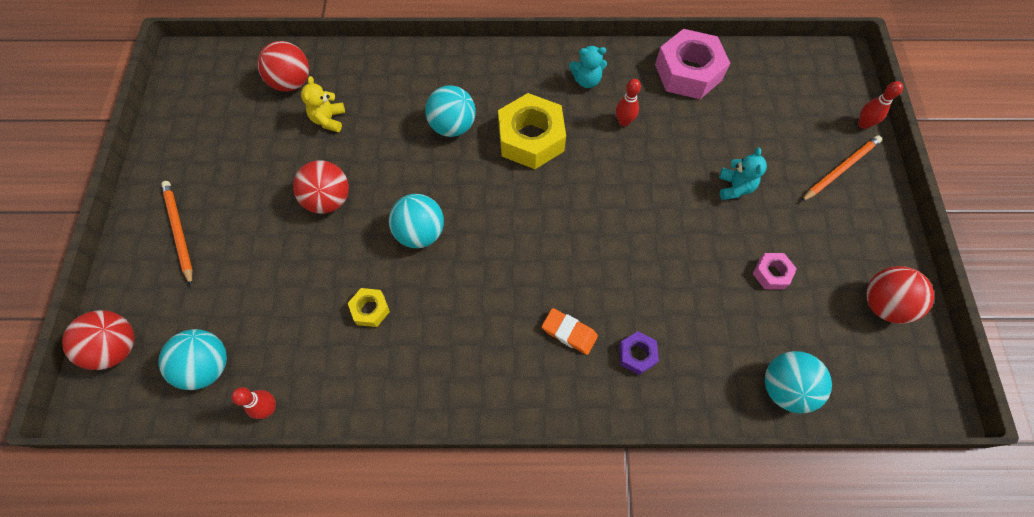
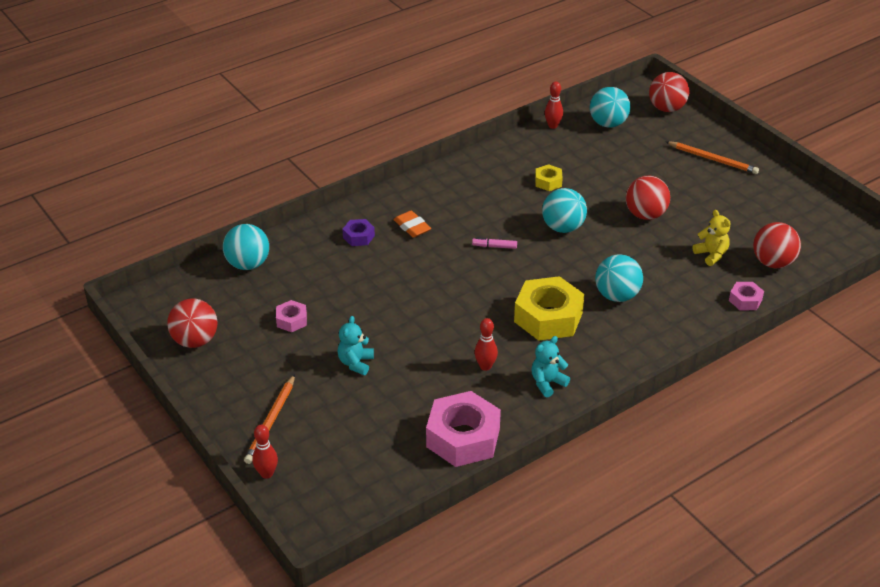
camera: 145 degrees right, 25 degrees down
orange eraser [542,308,598,355] -> orange eraser turned 60 degrees clockwise [394,211,431,238]
turquoise teddy bear [719,147,767,200] -> turquoise teddy bear turned 45 degrees clockwise [337,316,374,375]
none -> pink marker [472,237,517,249]
none -> pink nut [729,282,764,310]

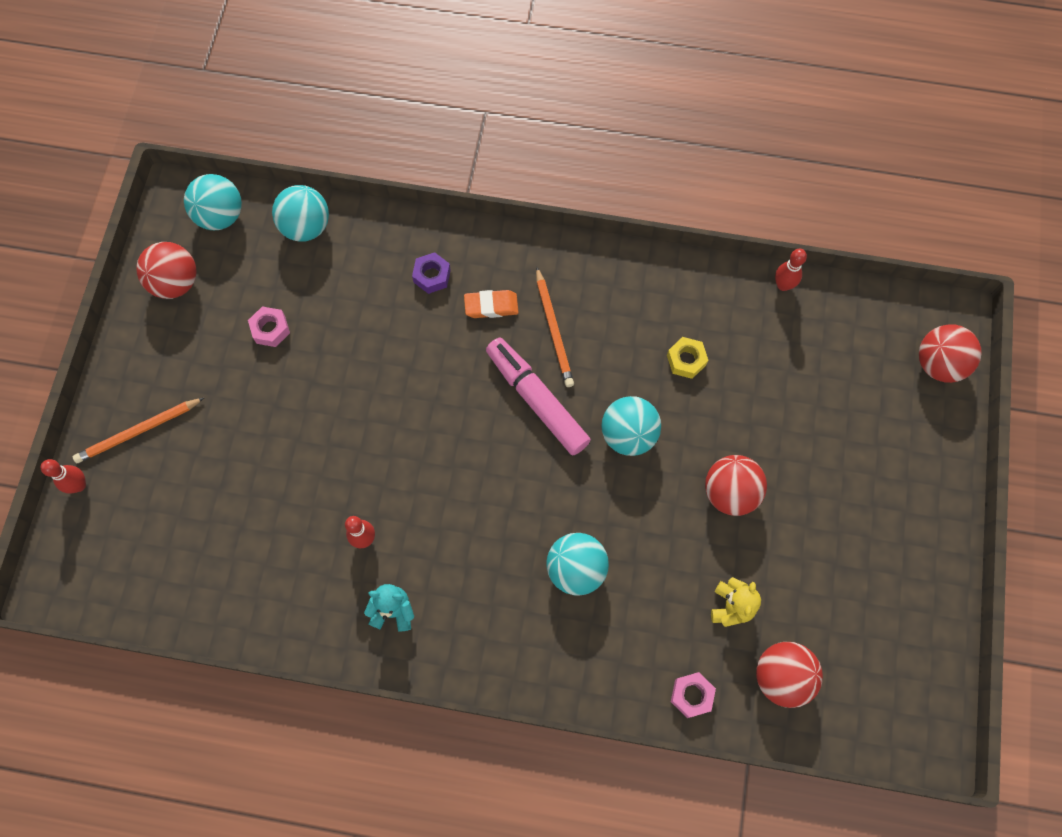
camera: 45 degrees right, 30 degrees up
turquoise teddy bear [337,316,374,375] -> none
orange eraser [394,211,431,238] -> orange eraser turned 75 degrees clockwise [464,290,519,318]
pink nut [426,391,501,467] -> none
pink marker [472,237,517,249] -> pink marker [486,338,591,456], size x2.46
yellow nut [514,276,584,341] -> none
turquoise ball [590,87,630,127] -> turquoise ball moved to [184,174,242,230]
orange pencil [665,141,759,174] -> orange pencil moved to [536,266,574,387]

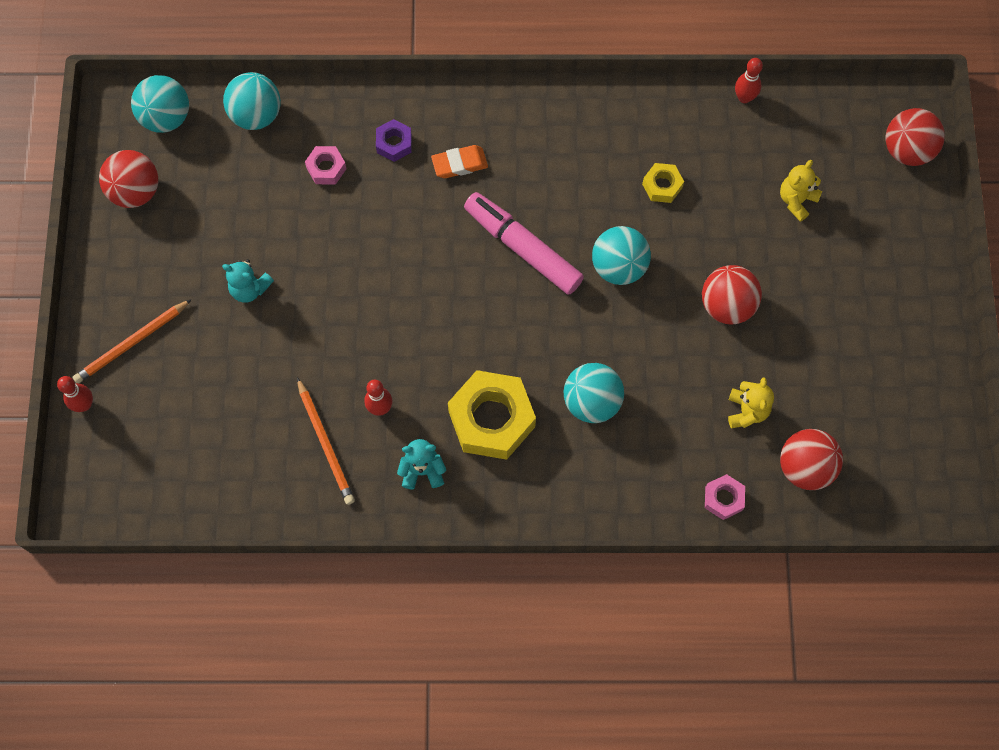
camera: 10 degrees left, 0 degrees up
pink nut [248,306,290,347] -> pink nut moved to [305,146,347,185]
orange pencil [536,266,574,387] -> orange pencil moved to [297,377,355,505]
none -> turquoise teddy bear [222,259,274,303]
none -> yellow nut [448,370,536,460]
none -> yellow teddy bear [780,160,822,222]

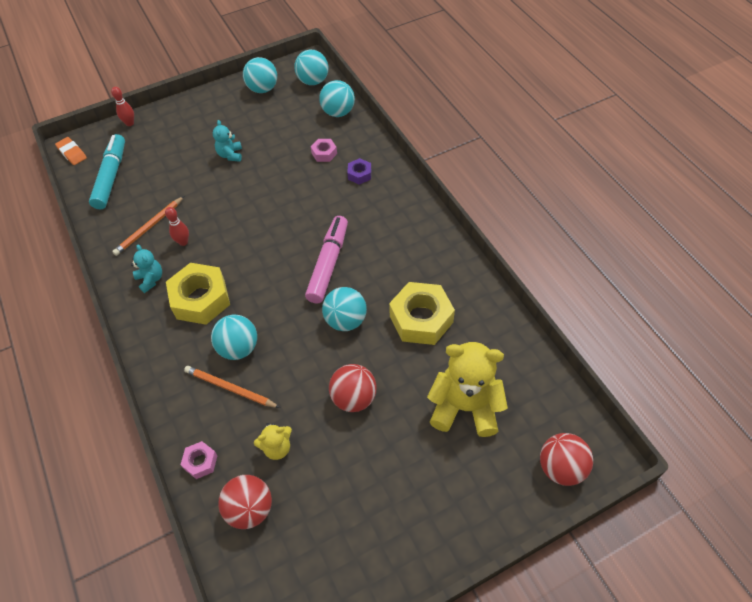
camera: 65 degrees right, 15 degrees down
orange pencil [72,299,192,383] -> orange pencil moved to [184,366,280,408]
red ball [99,150,158,208] -> turquoise ball [243,57,277,93]
orange eraser [431,145,488,178] -> orange eraser moved to [55,137,87,165]
yellow nut [642,163,684,203] -> yellow nut [389,282,455,345], size x2.07
red bowling pin [735,58,763,103] -> none
yellow teddy bear [780,160,822,222] -> yellow teddy bear [427,342,508,437], size x2.01
none -> turquoise marker [89,134,125,209]

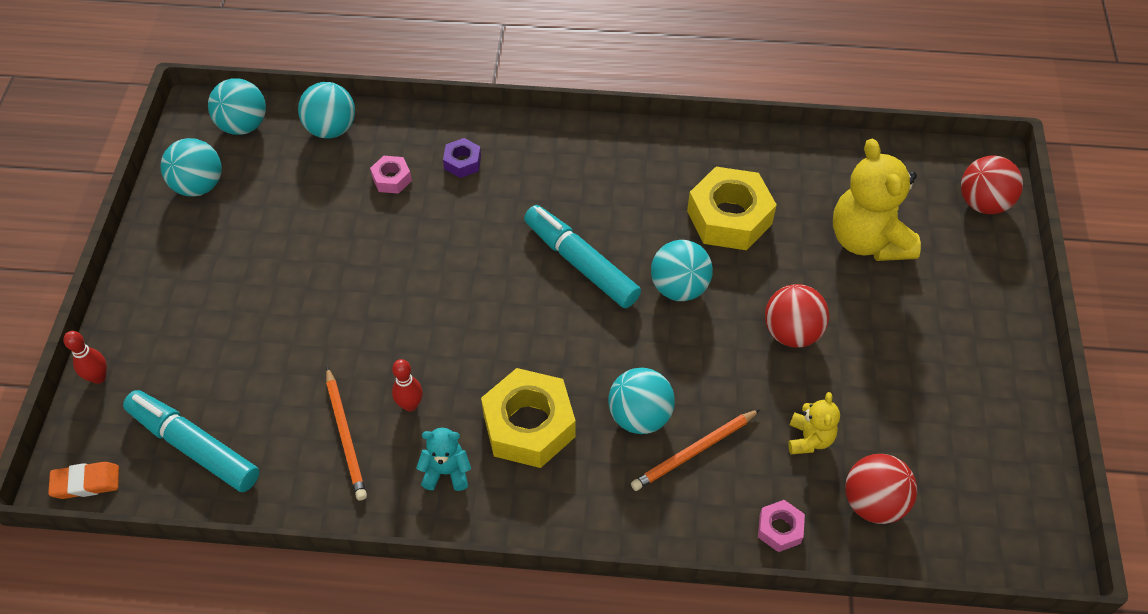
camera: 60 degrees left, 0 degrees up
turquoise teddy bear [213,120,242,162] -> none
pink marker [305,216,348,304] -> turquoise marker [524,205,641,308]
yellow teddy bear [427,342,508,437] -> yellow teddy bear turned 60 degrees counterclockwise [833,139,921,261]

